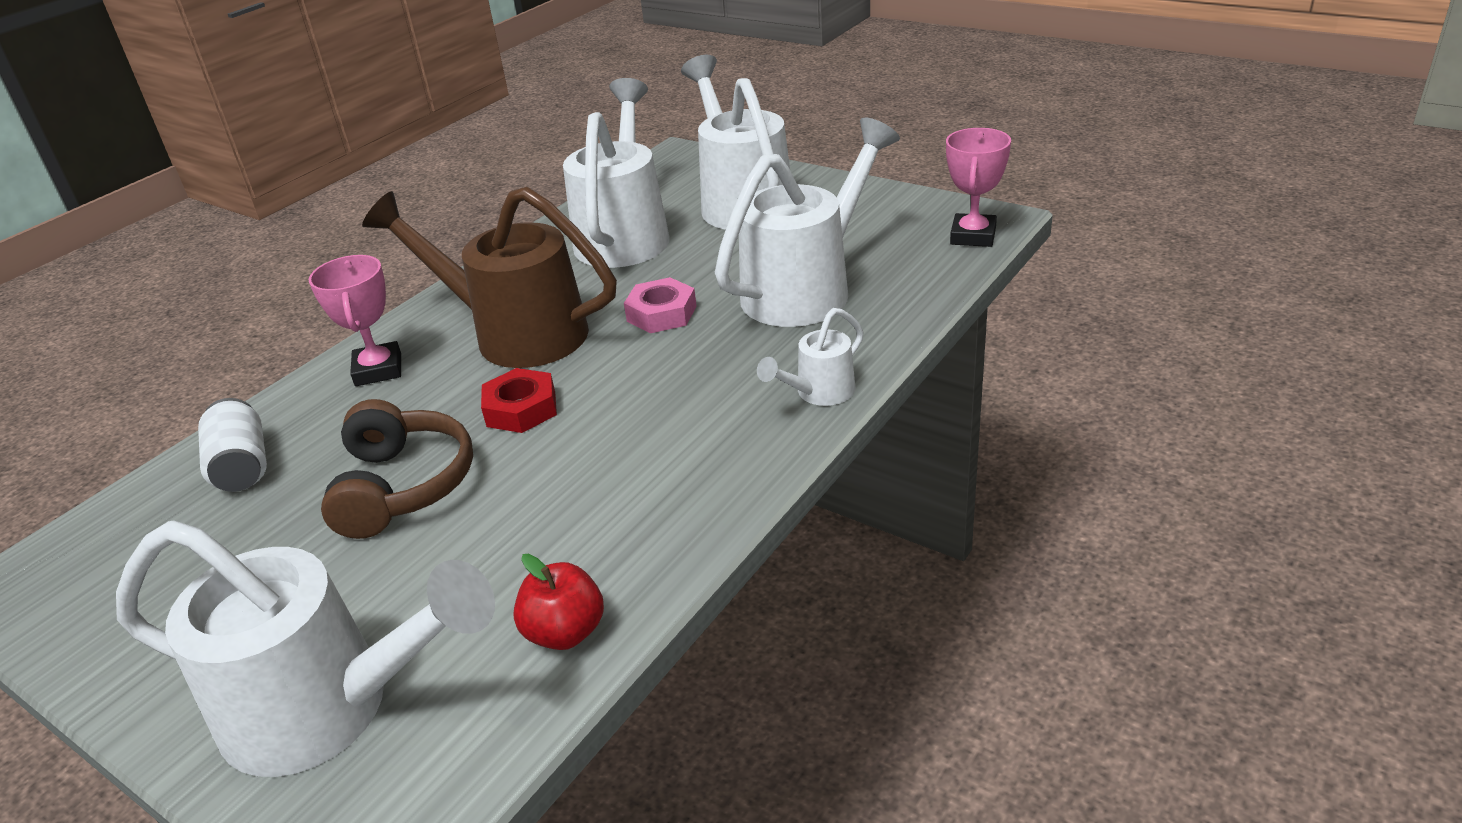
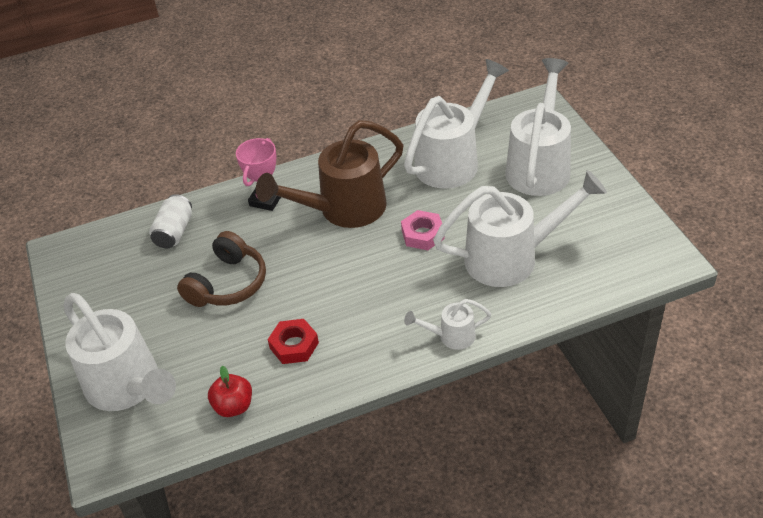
camera: 35 degrees right, 10 degrees up
brown watering can [362,187,617,368] -> brown watering can turned 90 degrees counterclockwise [256,120,403,228]
red nut [481,368,557,433] -> red nut moved to [268,319,319,364]
pink trophy [946,128,1011,247] -> none

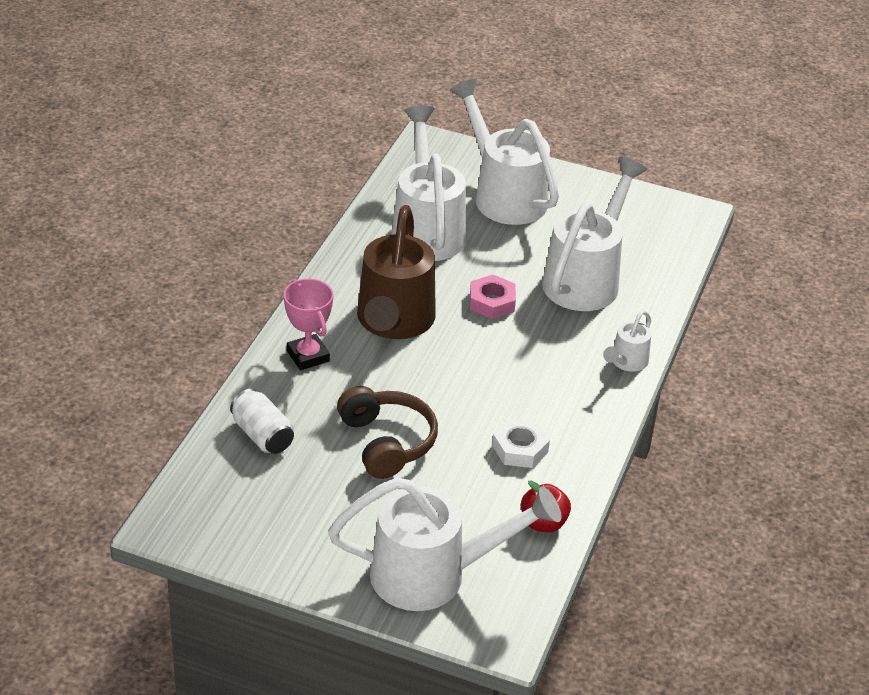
camera: 55 degrees left, 5 degrees down
red nut [268,319,319,364] -> white nut [492,419,550,468]

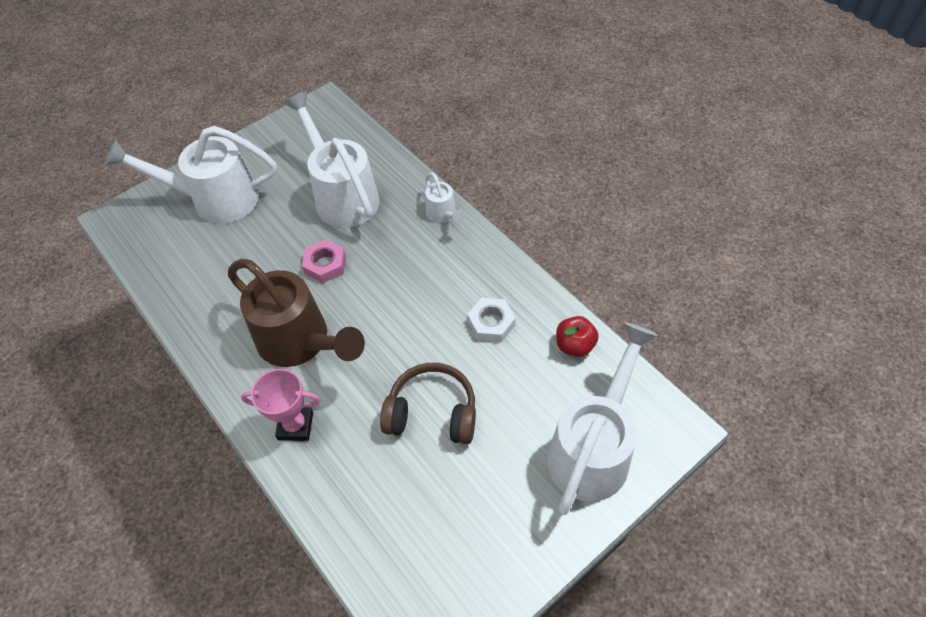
camera: 55 degrees left, 15 degrees up
white can [230,389,294,454] -> none
white watering can [391,105,466,261] -> none

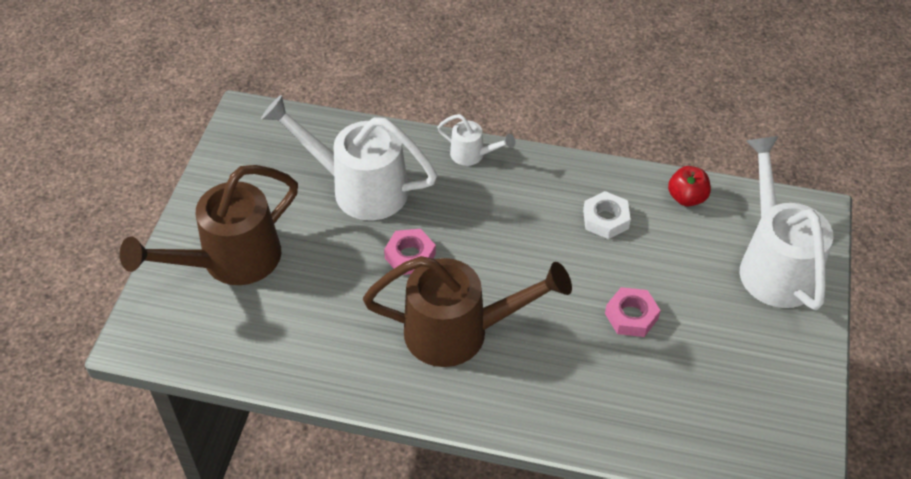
camera: 40 degrees left, 5 degrees down
white watering can [105,126,277,224] -> brown watering can [120,165,298,285]
pink trophy [241,369,321,441] -> none
brown headphones [380,363,476,444] -> pink nut [605,287,661,337]

